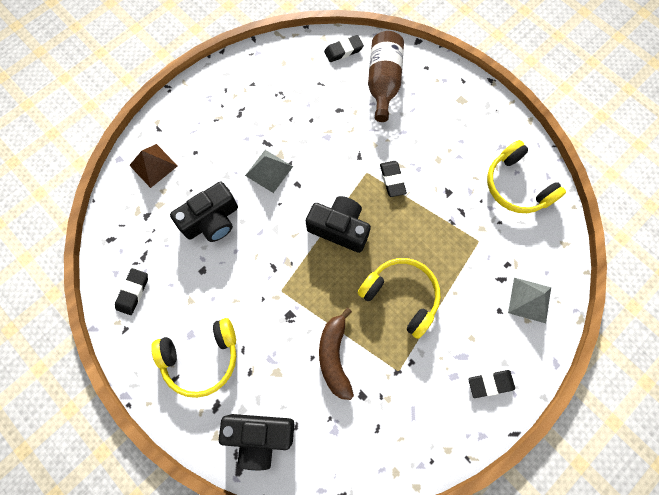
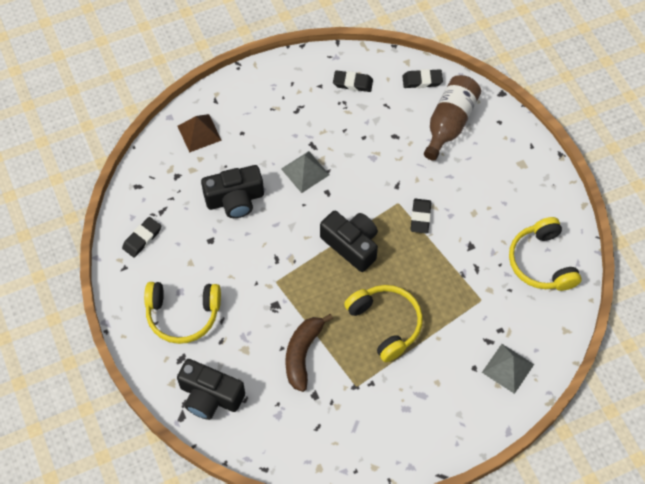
camera: 20 degrees right, 10 degrees down
black eraser [468,370,515,398] -> black eraser moved to [333,70,373,92]

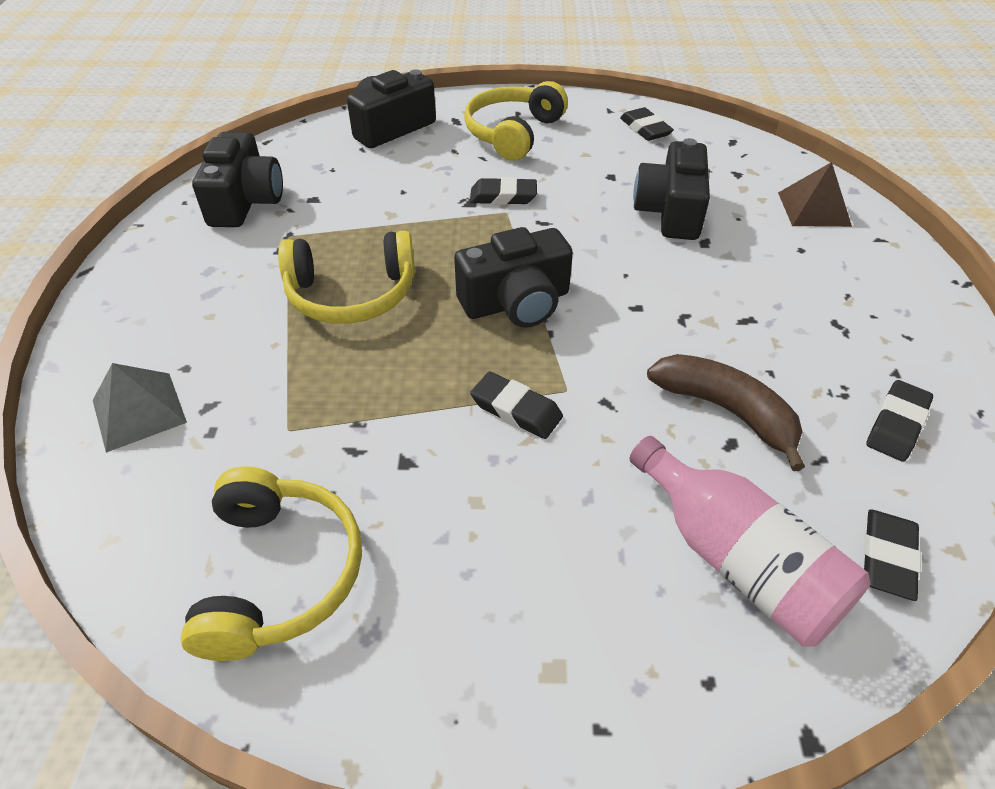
camera: 115 degrees right, 15 degrees down
grey pyramid [281,151,329,193] -> none
brown banana [285,314,333,392] -> brown banana moved to [647,354,805,471]
brown bottle [424,75,481,161] -> pink bottle [630,436,870,647]
yellow headphones [509,217,582,291] -> yellow headphones turned 75 degrees clockwise [181,466,362,661]
none -> black camera [192,132,283,227]
none -> black eraser [470,177,537,205]

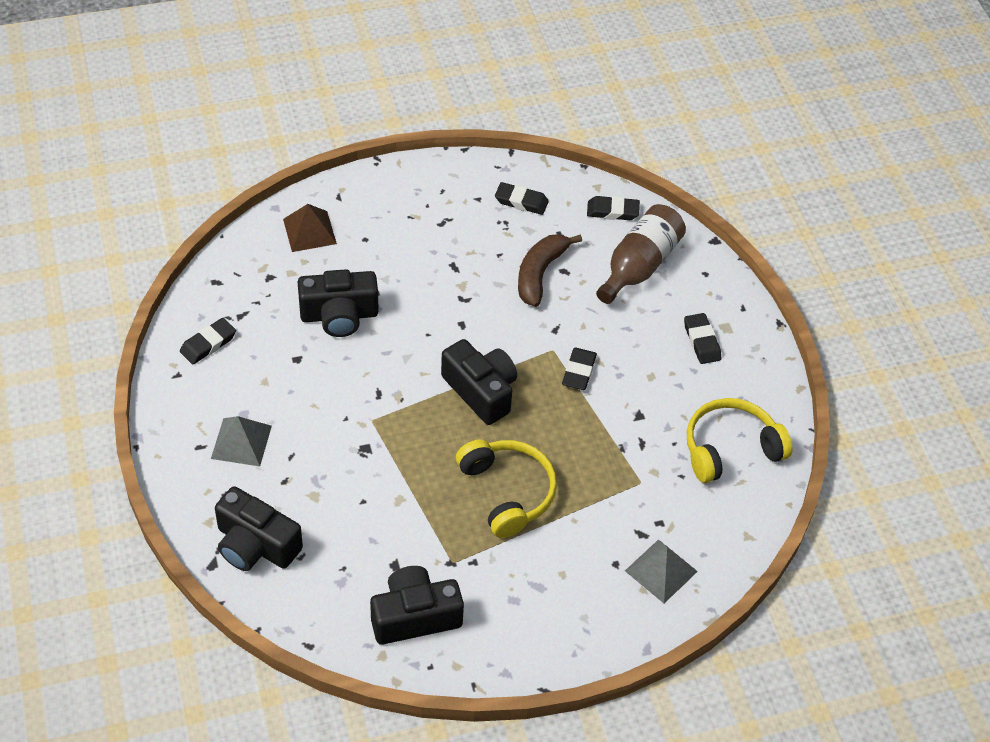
camera: 110 degrees left, 5 degrees up
yellow headphones [464,81,568,161] -> grey pyramid [211,416,272,466]
black eraser [470,177,537,205] -> black eraser moved to [684,313,721,364]
pink bottle [630,436,870,647] -> brown bottle [596,204,686,304]

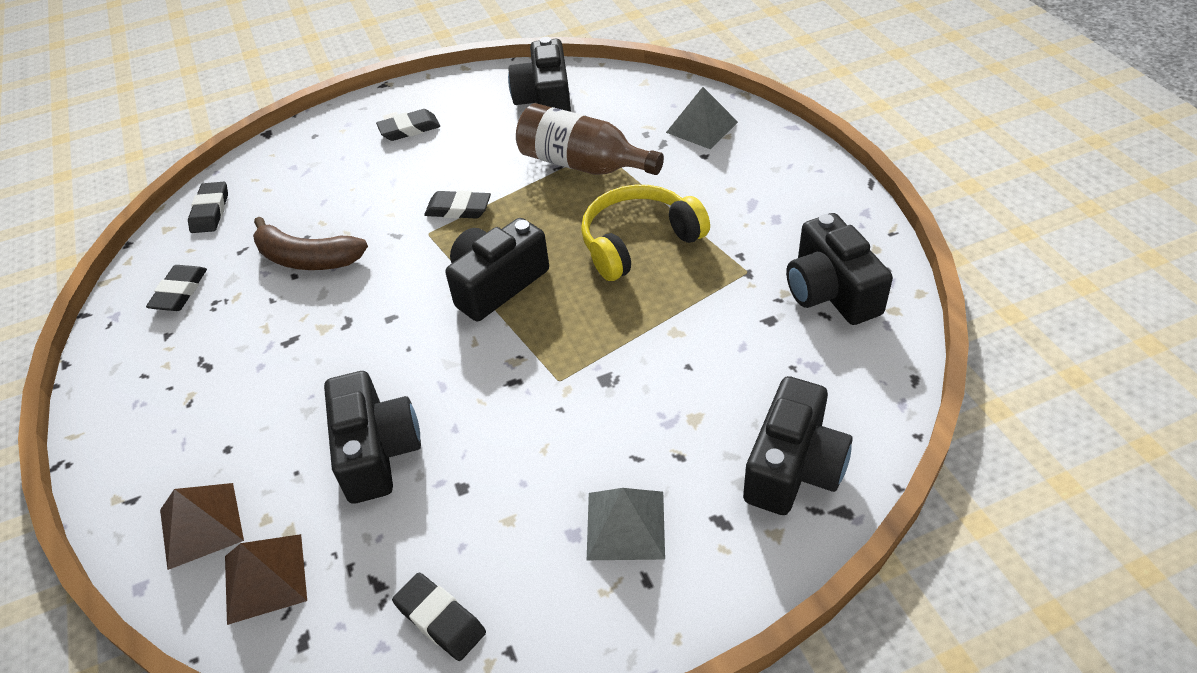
camera: 90 degrees left, 5 degrees down
brown bottle [596,204,686,304] -> brown bottle moved to [516,103,664,175]
yellow headphones [687,398,792,483] -> black camera [508,37,571,112]
none -> brown pyramid [225,534,307,625]

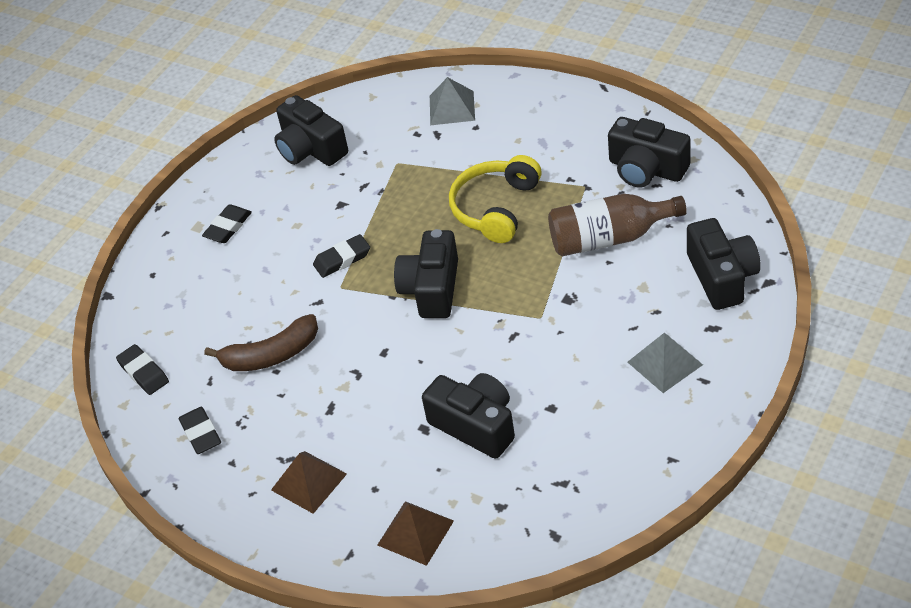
camera: 35 degrees left, 0 degrees up
brown pyramid [225,534,307,625] -> brown pyramid moved to [271,451,347,514]
black eraser [392,572,486,661] -> none
brown bottle [516,103,664,175] -> brown bottle moved to [548,194,687,256]

